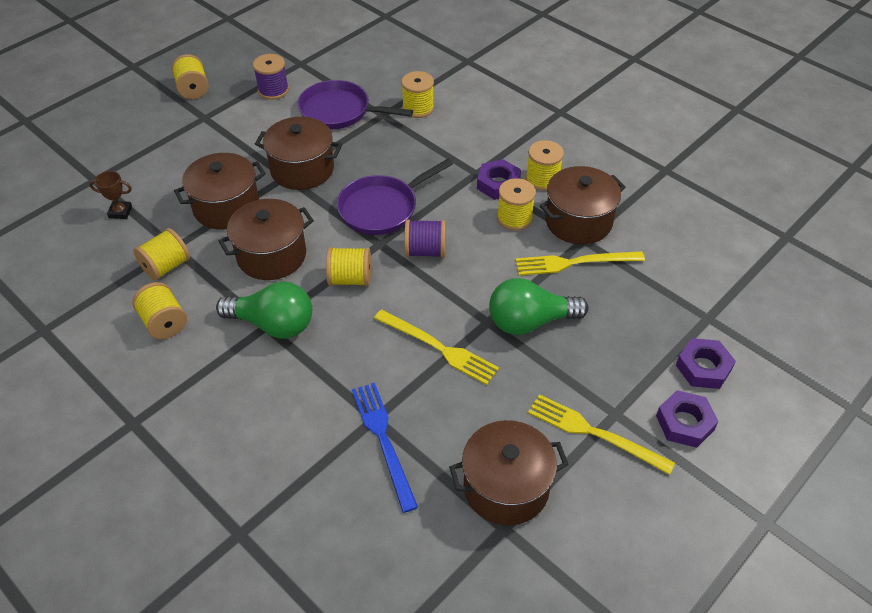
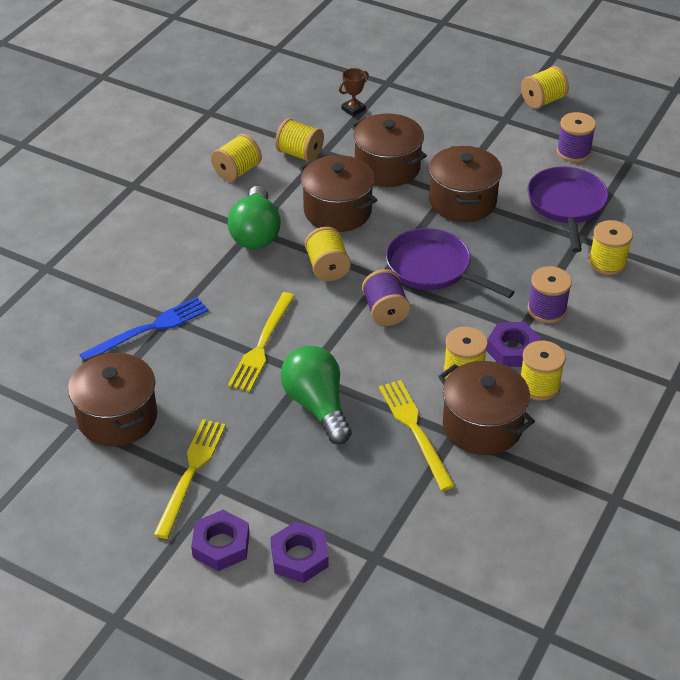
camera: 75 degrees right, 5 degrees down
brown trophy [89,171,132,219] -> brown trophy turned 60 degrees clockwise [339,68,369,117]
none -> purple spool [528,266,572,323]

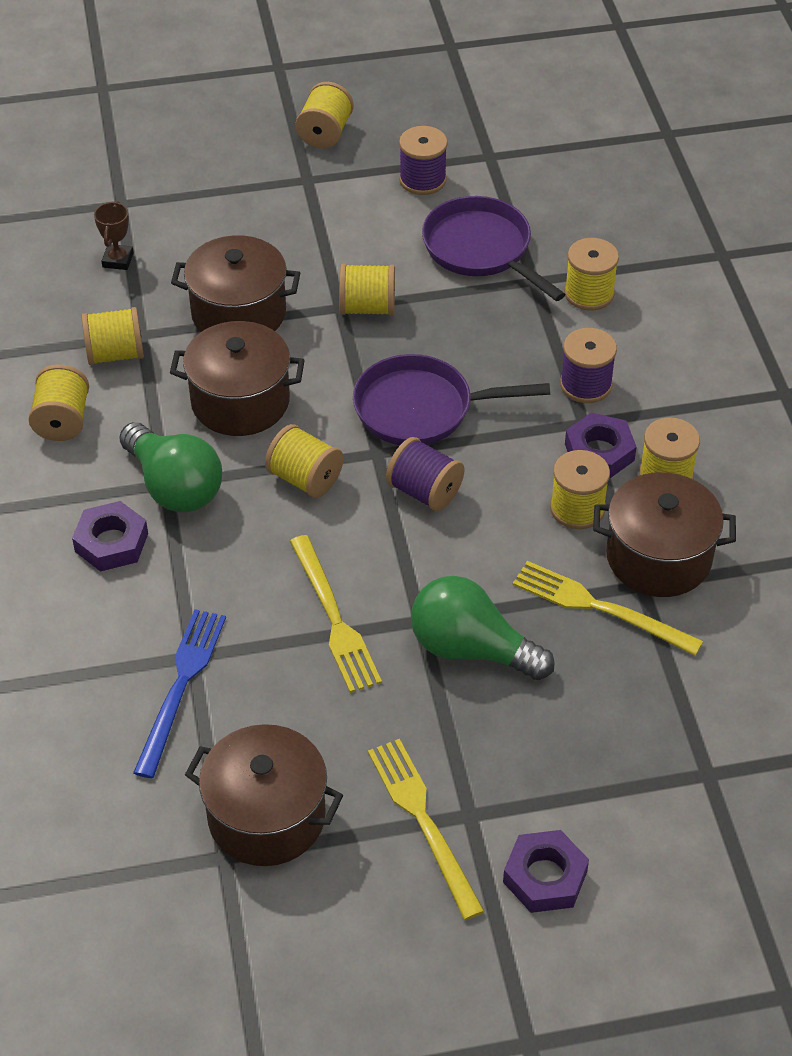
camera: 40 degrees left, 5 degrees up
purple nut [270,521,329,583] -> purple nut moved to [72,501,148,572]
brown pot [429,146,502,222] -> yellow spool [339,264,395,316]

